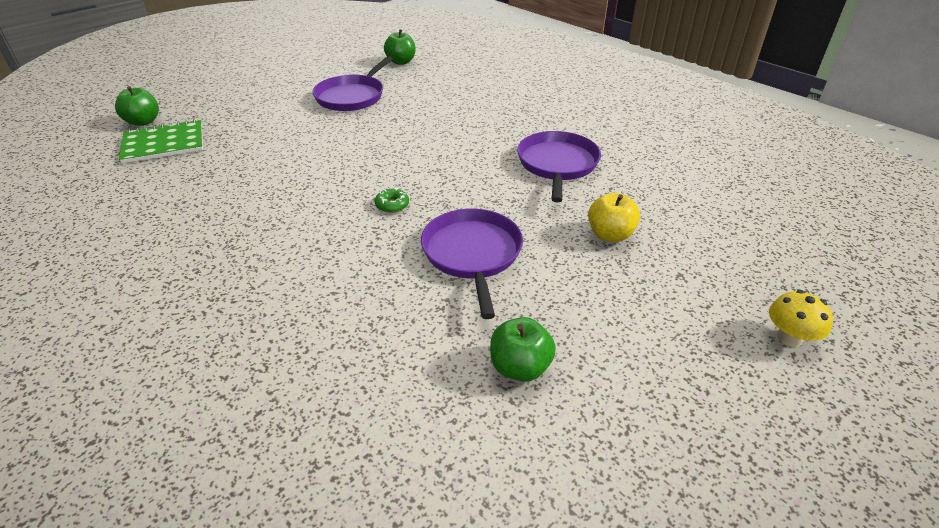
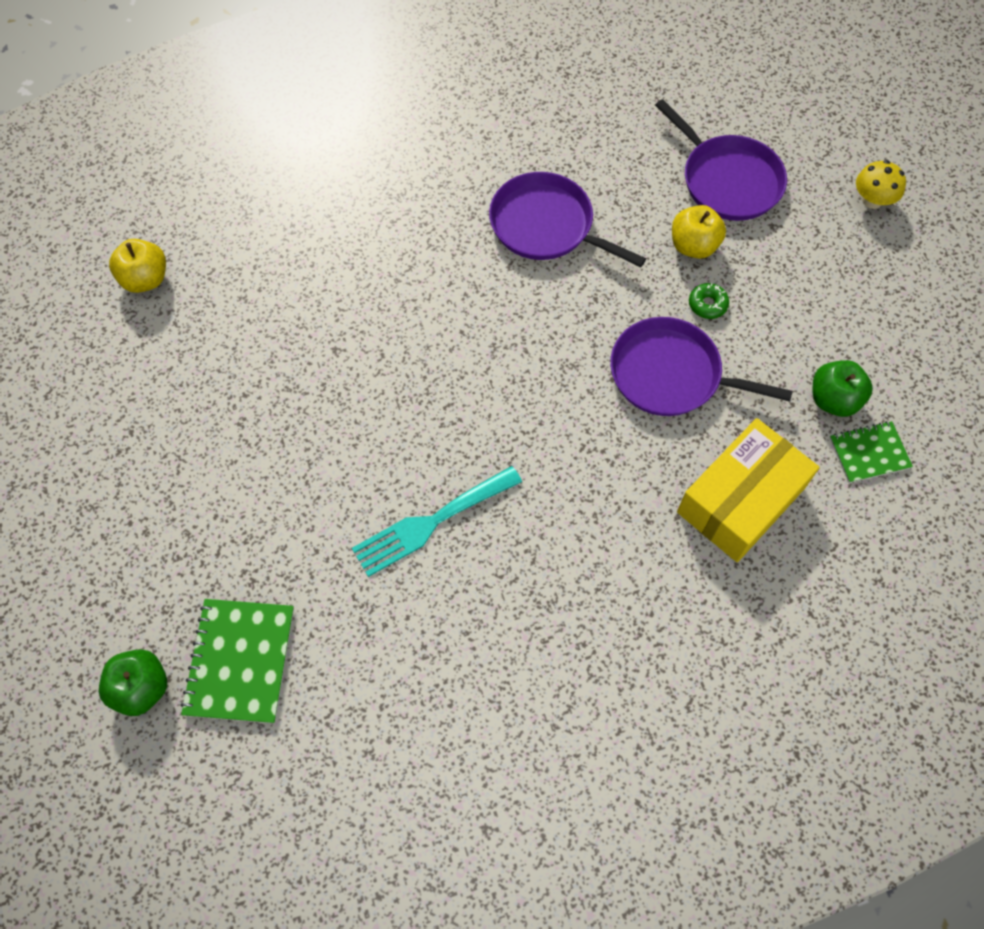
camera: 65 degrees left, 25 degrees up
purple pan [312,56,392,111] -> purple pan moved to [655,99,787,221]
green donut [375,188,409,213] -> green donut moved to [689,283,729,319]
green apple [384,29,416,65] -> yellow apple [109,239,166,293]
none -> turquoise fork [352,466,522,577]
none -> yellow box [677,418,820,562]
none -> green notebook [830,421,913,483]

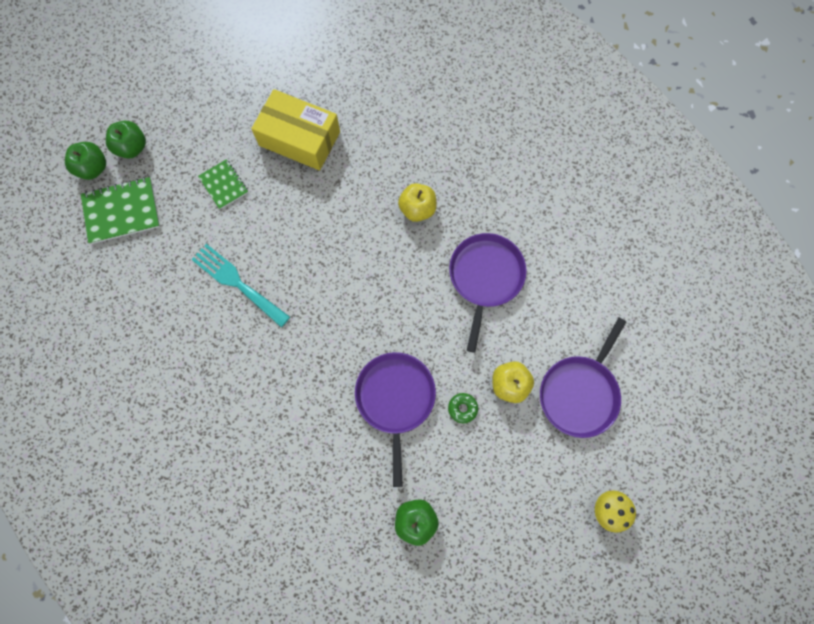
camera: 70 degrees right, 10 degrees up
yellow apple [109,239,166,293] -> yellow apple moved to [398,183,437,222]
yellow box [677,418,820,562] -> yellow box moved to [251,89,340,171]
green notebook [830,421,913,483] -> green notebook moved to [198,159,248,209]
none -> green apple [106,121,146,159]

